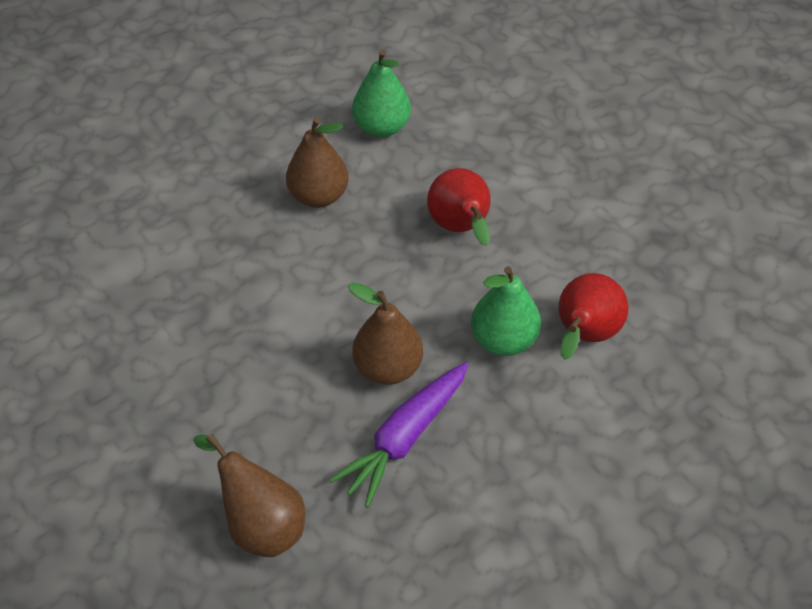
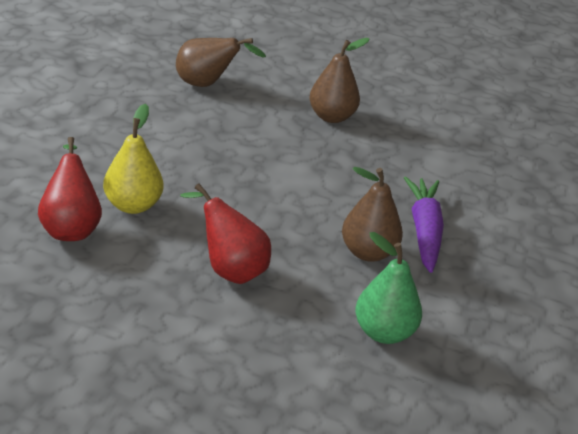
camera: 140 degrees right, 15 degrees down
purple carrot [329,362,468,507] -> purple carrot moved to [404,176,444,273]
brown pear [348,282,423,385] -> brown pear moved to [310,38,369,123]
green pear [471,266,541,356] -> yellow pear [103,104,163,214]

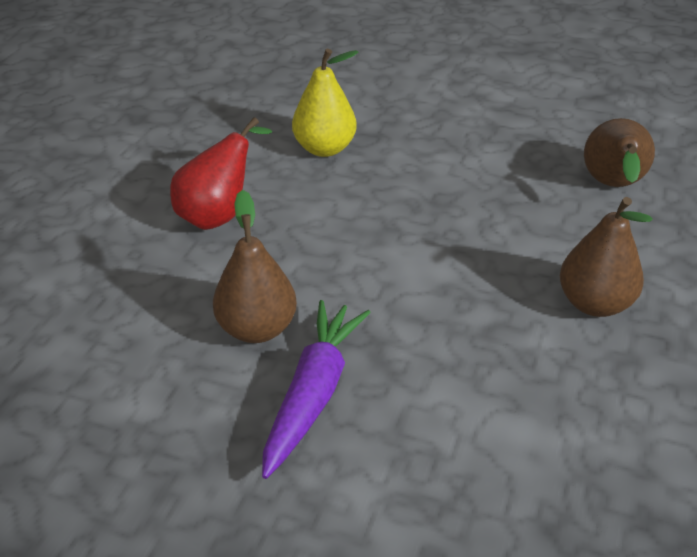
camera: 95 degrees right, 5 degrees up
red pear [38,137,102,241] -> none
green pear [355,232,422,344] -> none
purple carrot [404,176,444,273] -> purple carrot turned 75 degrees counterclockwise [262,300,371,479]

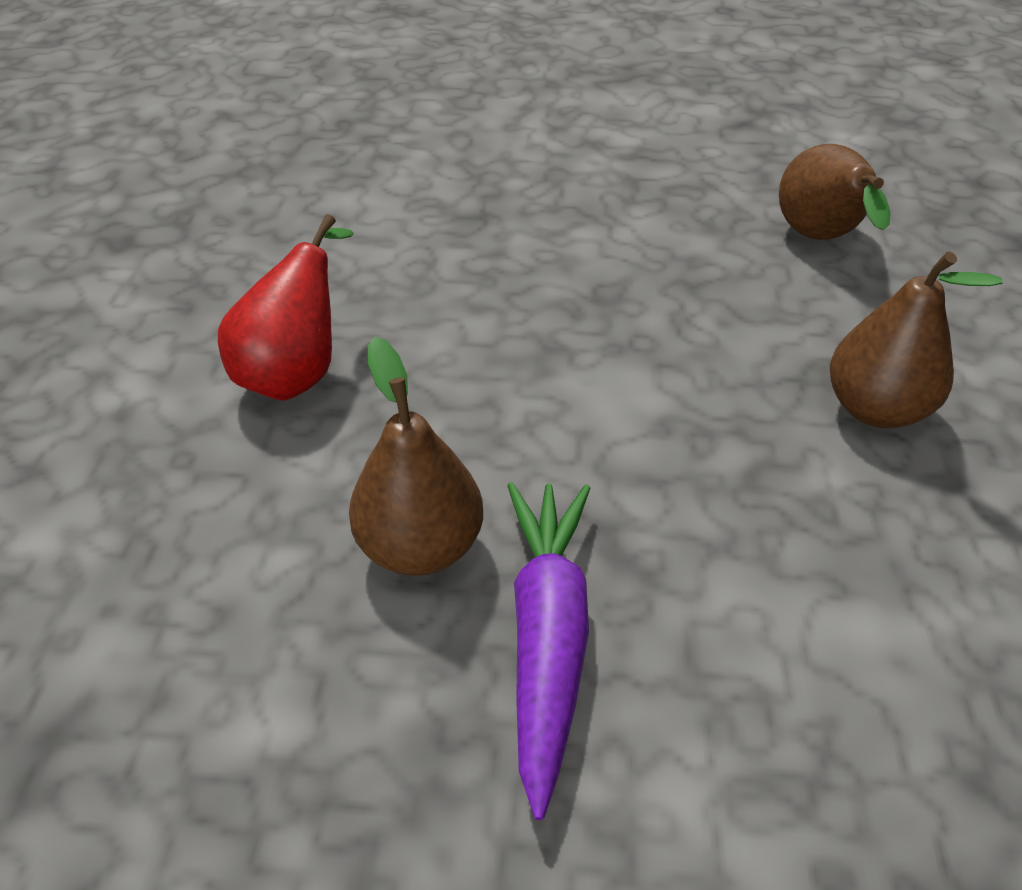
camera: 15 degrees left, 5 degrees up
yellow pear [292,49,358,157] -> none

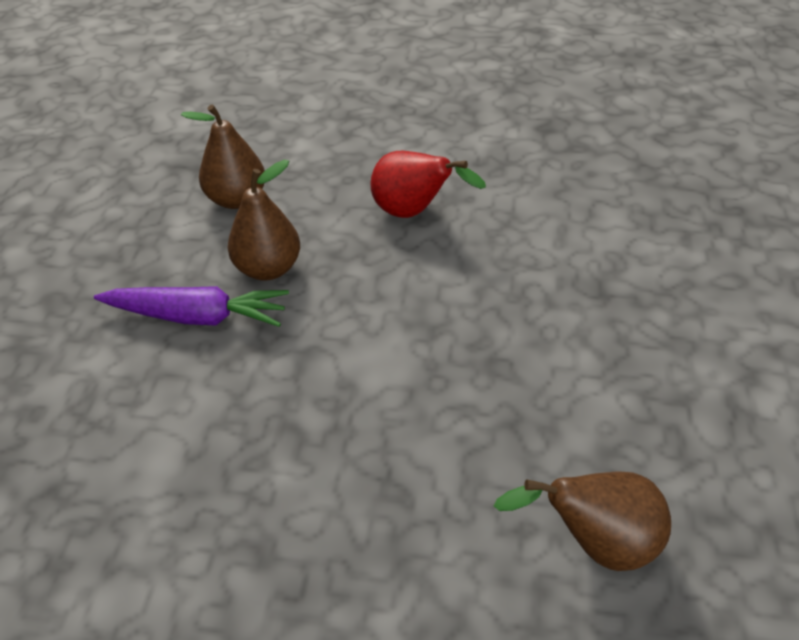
camera: 95 degrees right, 0 degrees up
brown pear [830,252,1002,428] -> brown pear moved to [181,104,265,209]

